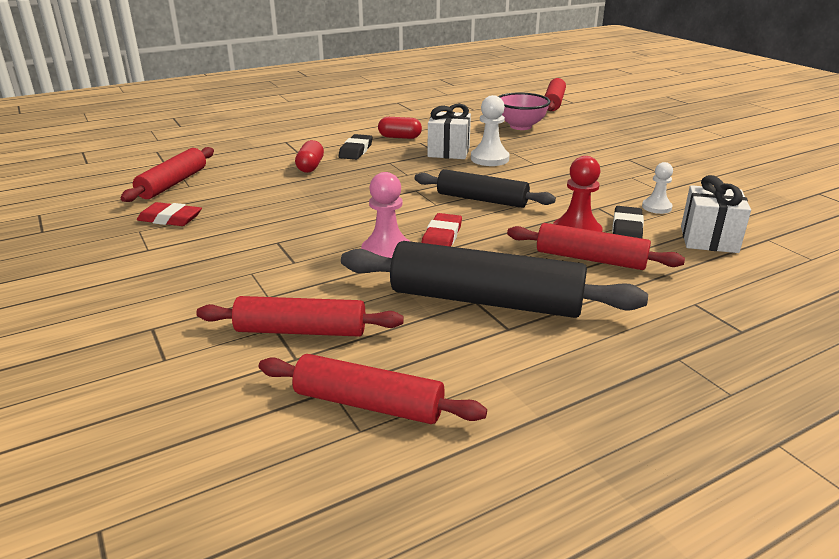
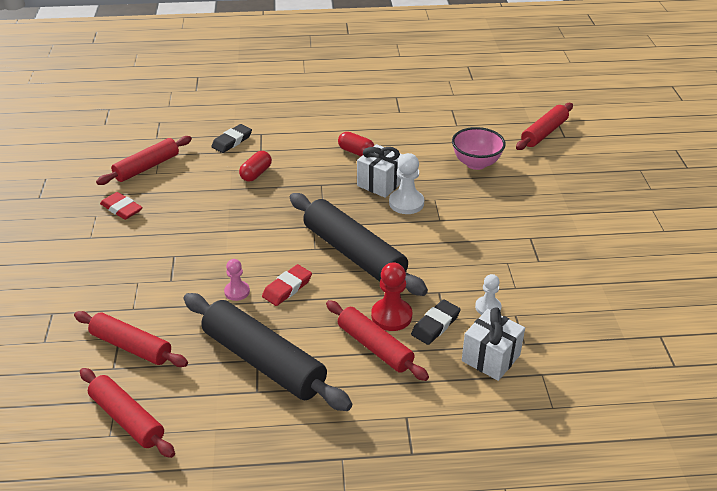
camera: 25 degrees right, 10 degrees up
black eraser [338,134,372,160] -> black eraser moved to [211,124,252,153]
pink pawn [361,172,411,258] -> pink pawn [224,259,250,301], size x0.63
black rolling pin [414,169,556,208] -> black rolling pin [290,193,428,296], size x1.58

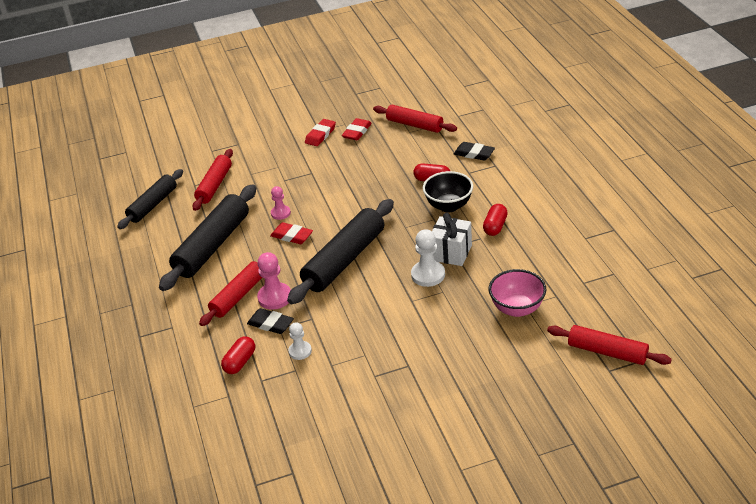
camera: 80 degrees right, 0 degrees up
red rolling pin [80,368,175,458] -> black rolling pin [117,169,183,229]
red pawn [371,262,412,331] -> pink pawn [257,252,291,310]
white gift [462,307,525,381] -> red capsule [221,336,255,374]
none -> red eraser [305,119,336,146]
none -> black bowl [423,171,473,212]

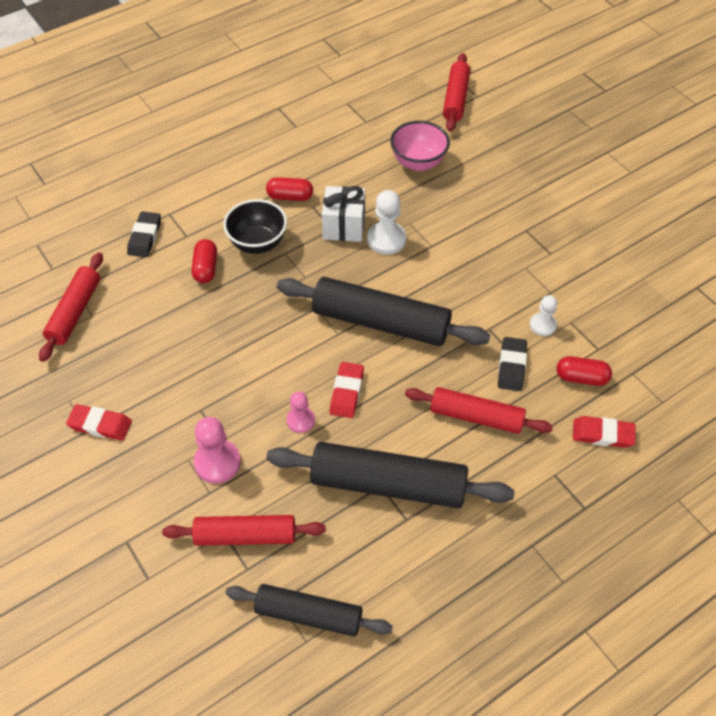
camera: 110 degrees left, 15 degrees up
pink pawn [257,252,291,310] -> pink pawn moved to [194,417,241,484]
red eraser [342,118,372,140] -> red eraser moved to [573,416,636,448]

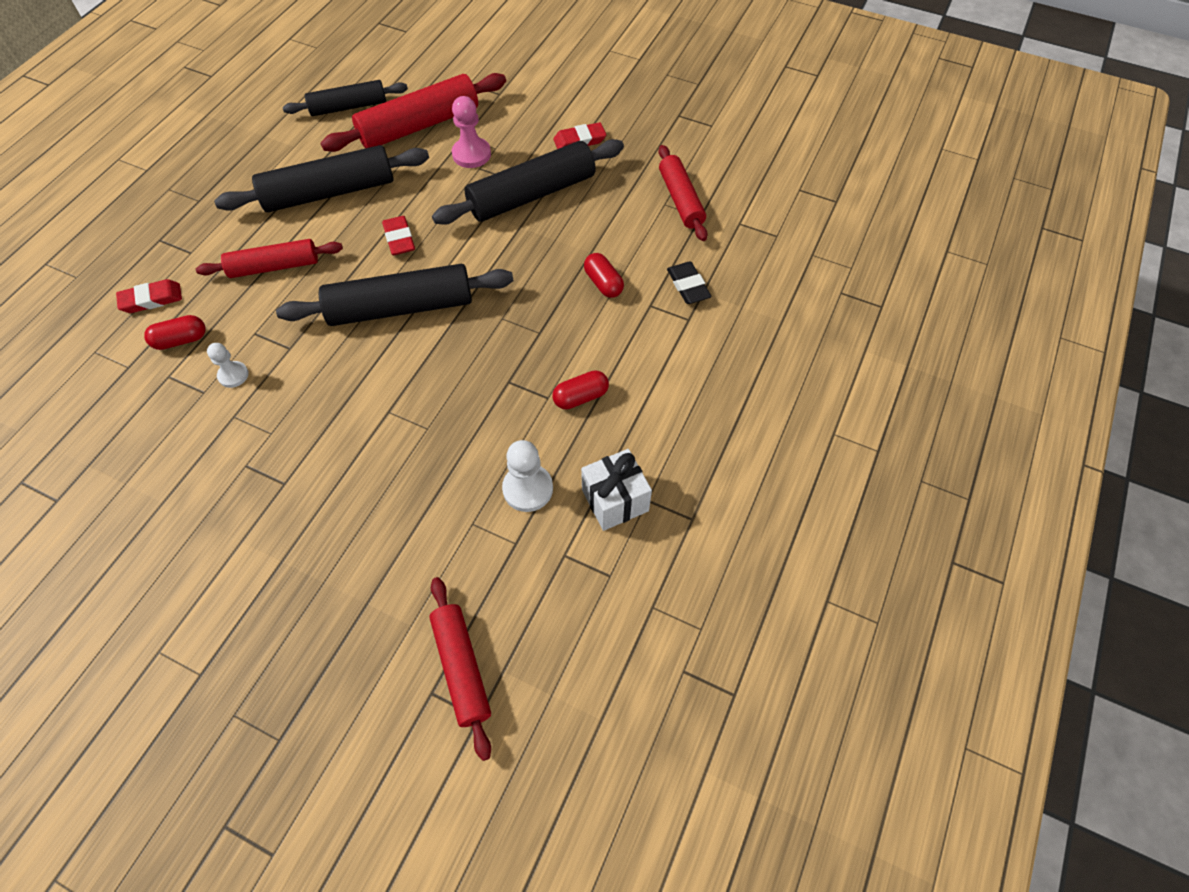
camera: 150 degrees right, 5 degrees up
red rolling pin [162,515,326,546] -> red rolling pin [321,73,506,152], size x1.58
black bowl [223,199,287,254] -> none
pink pawn [286,392,315,433] -> none
white gift [322,186,365,242] -> white gift moved to [581,449,652,531]
white pawn [367,190,406,255] -> white pawn moved to [502,440,553,512]
pink bowl [390,121,450,171] -> none
black eraser [498,337,527,391] -> none
none -> black rolling pin [432,139,624,225]

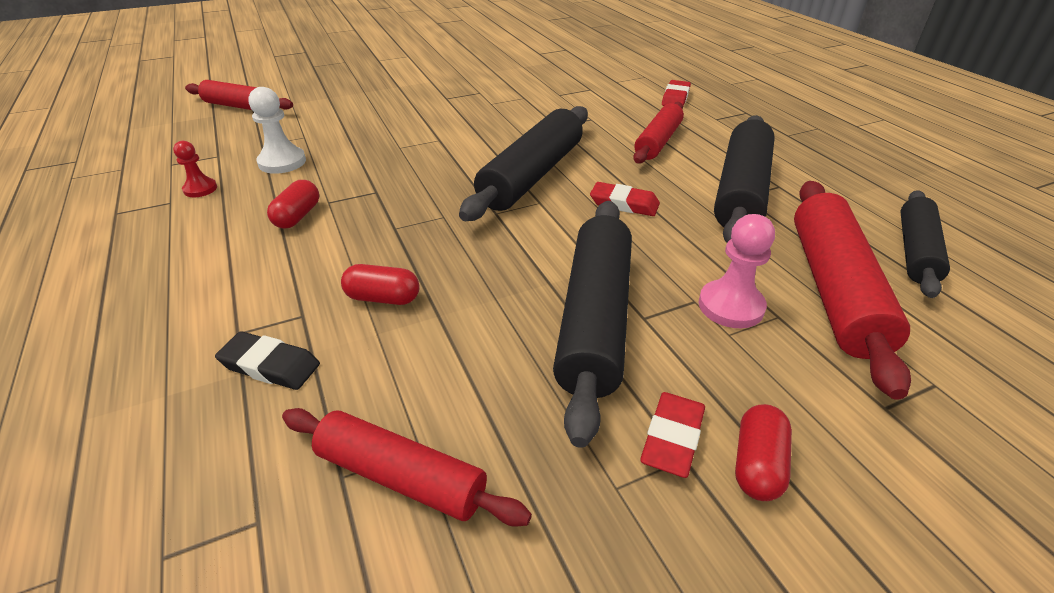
camera: 130 degrees right, 20 degrees down
red capsule [144,315,206,350] -> red capsule moved to [735,404,792,501]
white pawn [207,343,249,388] -> none
white gift [581,449,652,531] -> red pawn [173,141,217,197]

